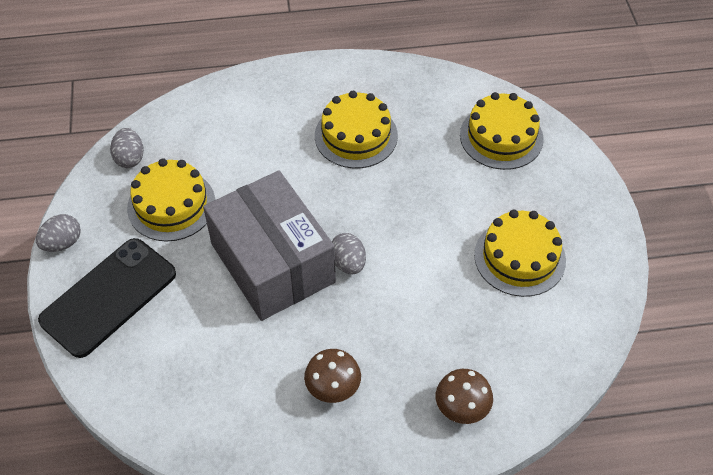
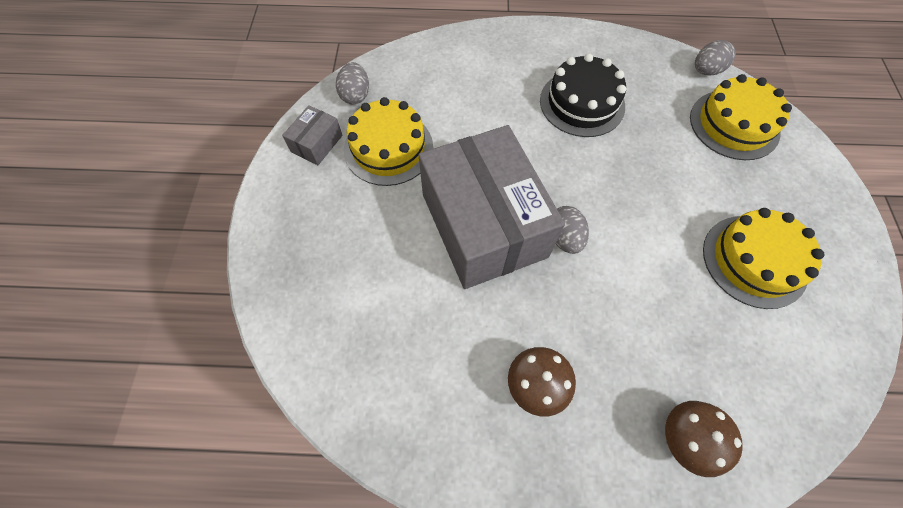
camera: 10 degrees right, 10 degrees up
grey egg [36,214,81,252] -> grey egg moved to [695,40,736,76]
black phone [38,238,176,358] -> none
yellow cake [315,91,398,168] -> black cake [540,53,626,137]
none -> grey box [282,105,343,165]

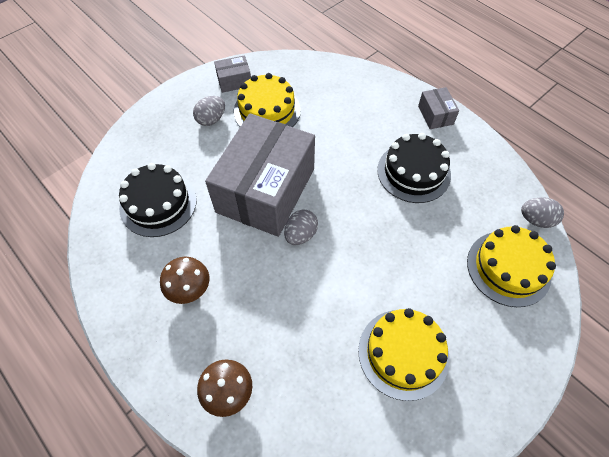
camera: 45 degrees right, 5 degrees down
grey egg [336,62,369,105] -> grey egg moved to [193,96,225,126]
none -> black cake [119,163,197,237]
none -> grey box [418,87,459,129]

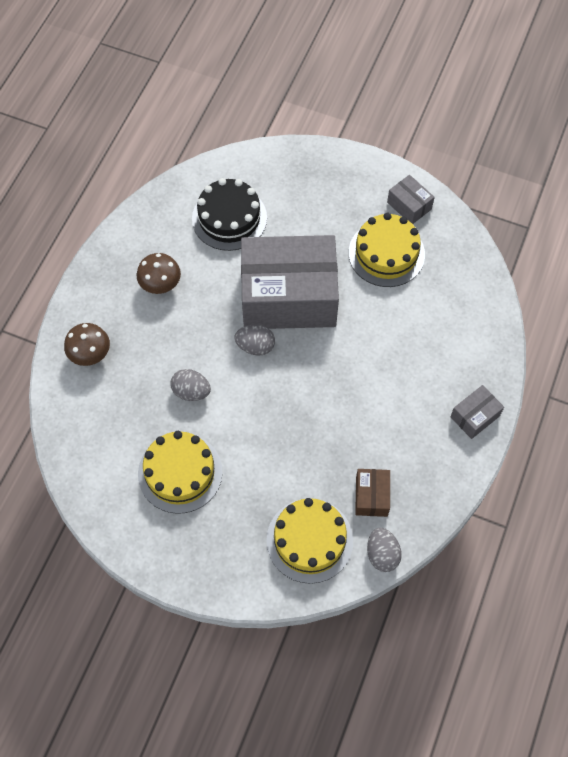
camera: 65 degrees right, 5 degrees up
grey egg [193,96,225,126] -> grey egg moved to [171,369,211,401]
black cake [377,133,451,203] -> none
none -> brown box [355,469,390,517]

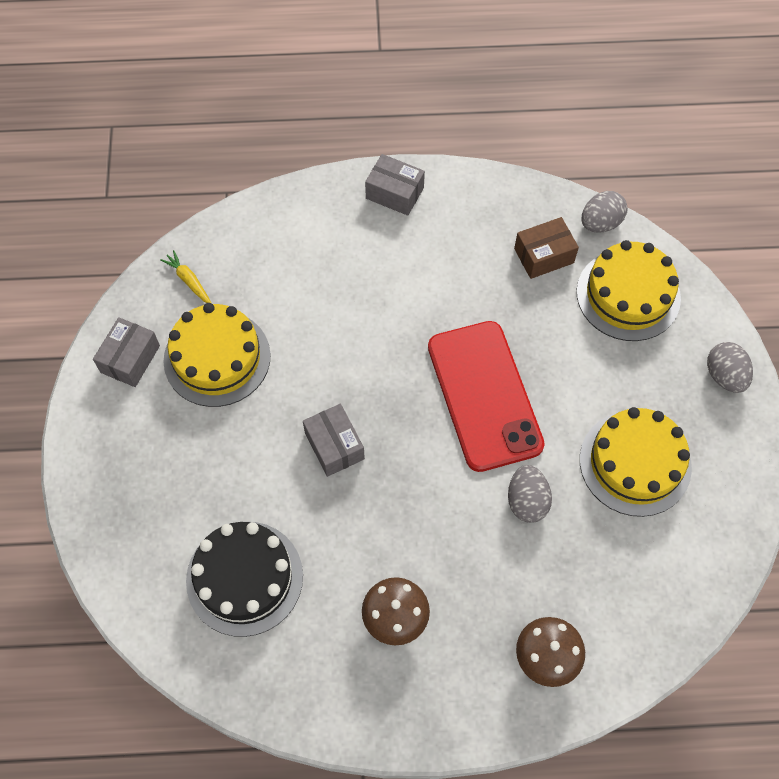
camera: 115 degrees left, 0 degrees up
grey egg [235,325,275,356] -> grey egg moved to [707,342,753,393]
grey box [241,235,339,329] -> grey box [303,404,365,477], size x0.41
none -> yellow carrot [160,250,211,303]
none -> red phone [428,321,545,472]

